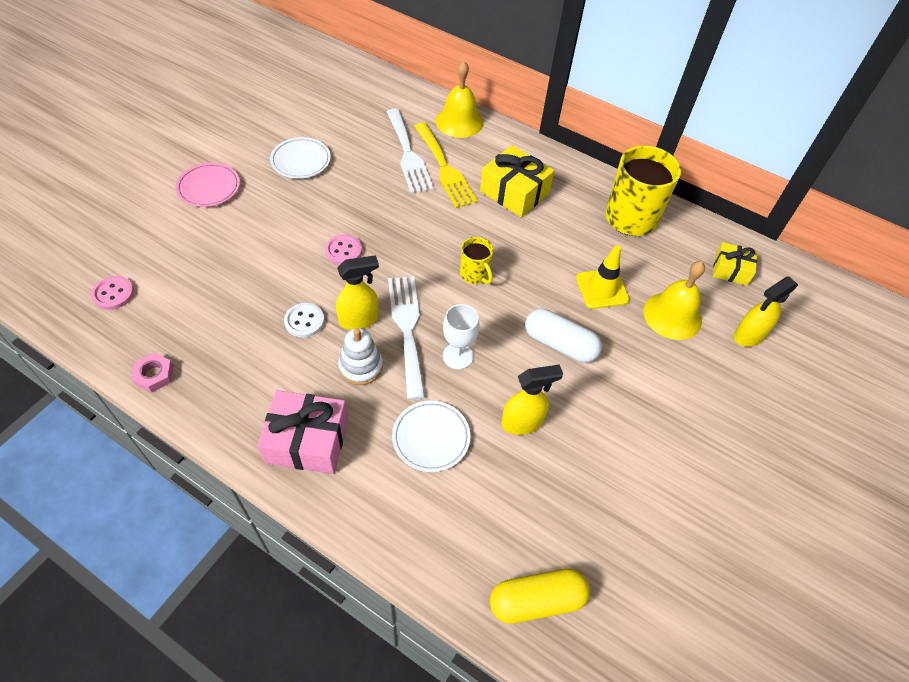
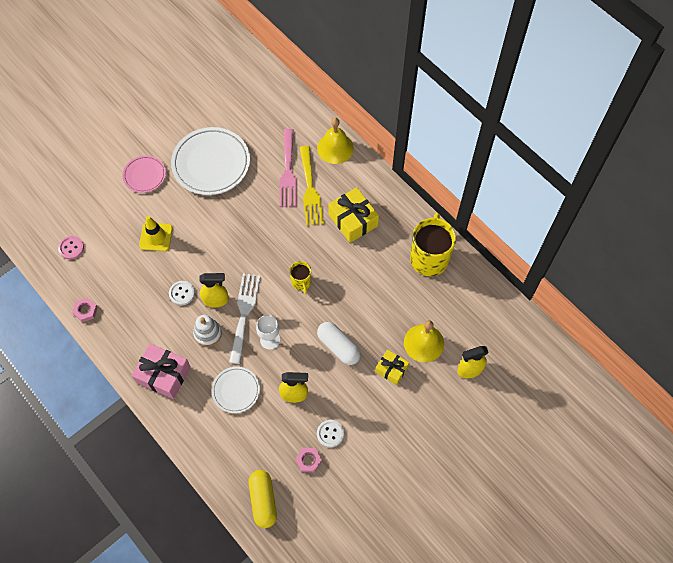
camera: 20 degrees right, 10 degrees up
white plate [270,137,331,179] -> white plate [171,127,250,195], size x1.83
pink button [325,234,362,265] -> none
white fork [386,109,434,194] -> pink fork [279,129,297,207]
yellow capsule [490,569,590,624] -> yellow capsule turned 75 degrees clockwise [248,470,277,528]
yellow traffic cone [576,245,630,309] -> yellow traffic cone moved to [139,216,173,251]
yellow gift [713,242,757,286] -> yellow gift moved to [375,349,409,385]
none -> pink nut [296,448,322,472]
none -> white button [317,420,344,447]

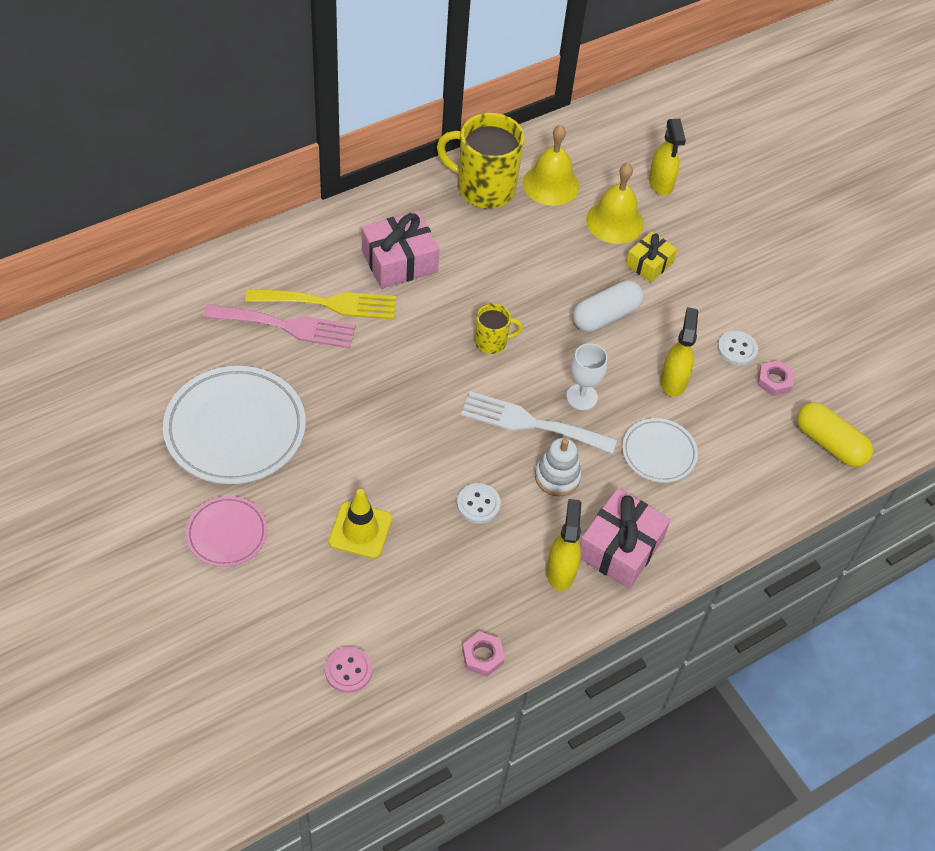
camera: 85 degrees left, 10 degrees down
yellow spray bottle [199,273,229,307] -> yellow spray bottle moved to [547,499,581,591]
yellow capsule [248,470,277,528] -> yellow capsule turned 45 degrees clockwise [797,402,873,467]
yellow bell [317,118,354,164] -> yellow bell moved to [523,125,579,206]
yellow gift [328,187,379,243] -> pink gift [362,211,440,289]

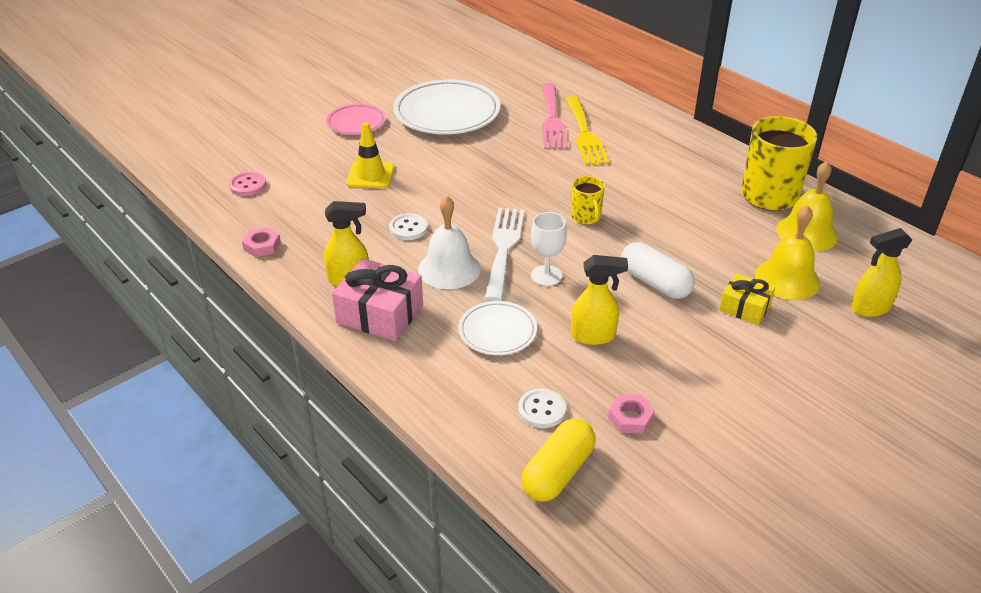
camera: 85 degrees right, 15 degrees down
pink gift [362,211,440,289] -> none
white stacking toy [535,438,581,496] -> white bell [418,196,481,289]
white button [717,331,758,366] -> white button moved to [518,389,566,428]

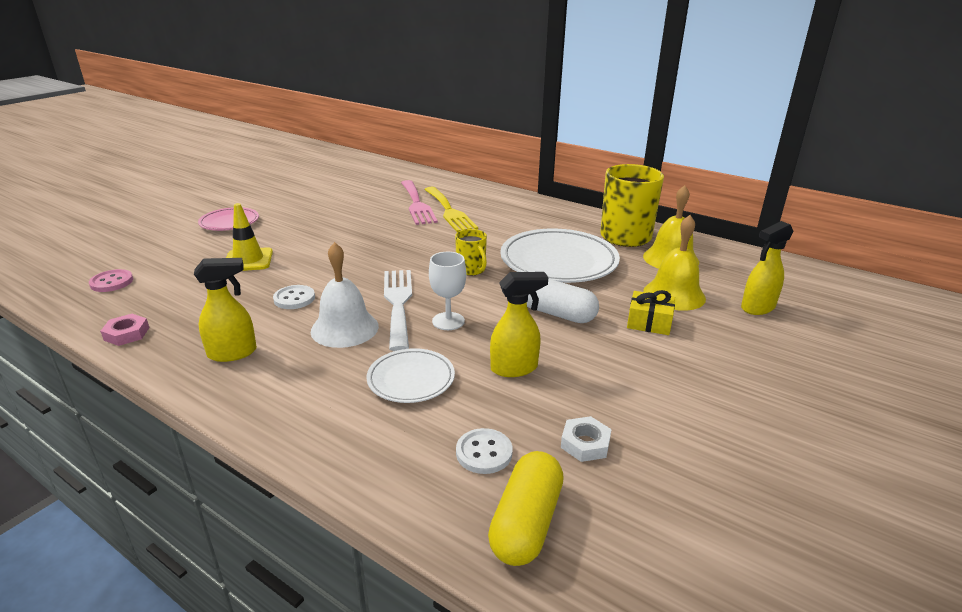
camera: 15 degrees left, 10 degrees down
pink gift [332,258,423,341] -> none
white plate [393,79,500,135] -> white plate moved to [500,229,620,283]
pink nut [608,395,655,433] -> white nut [561,416,612,462]

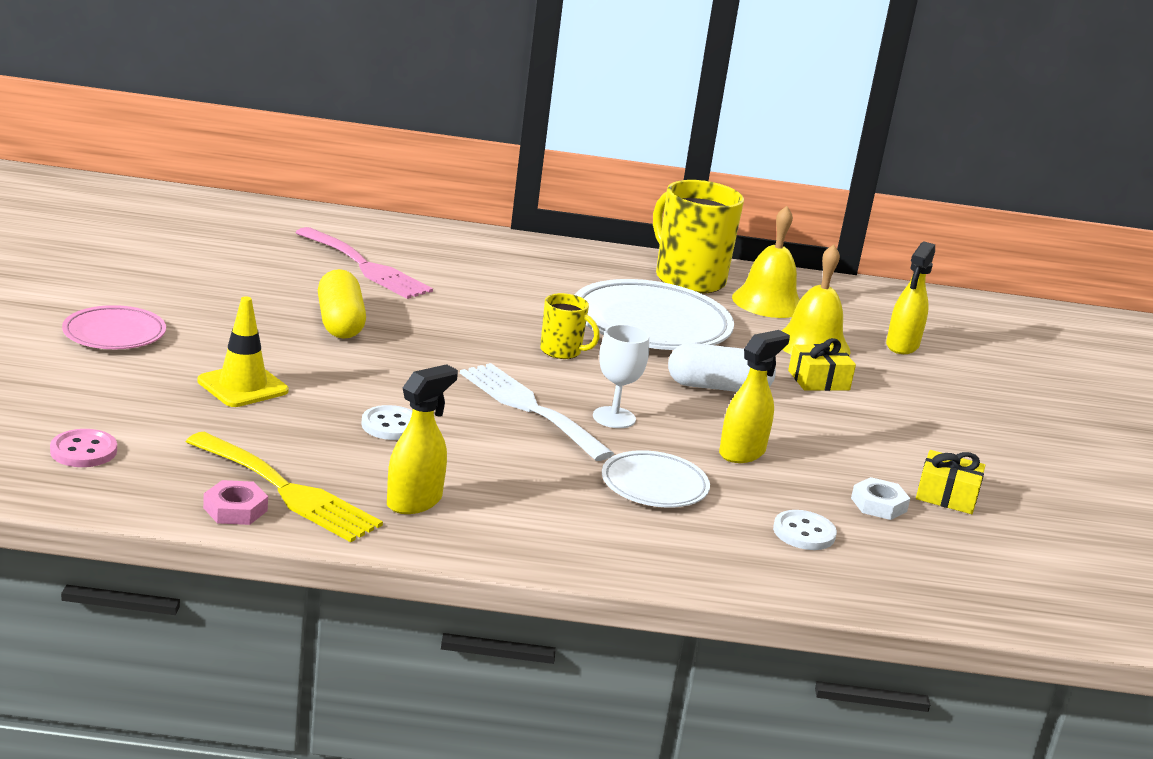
camera: 35 degrees left, 5 degrees down
white bell [311,242,379,348] -> none
yellow fork [424,187,478,232] -> yellow fork moved to [186,432,383,542]
yellow capsule [488,451,564,566] -> yellow capsule moved to [318,269,366,339]
none -> yellow gift [916,450,985,514]

